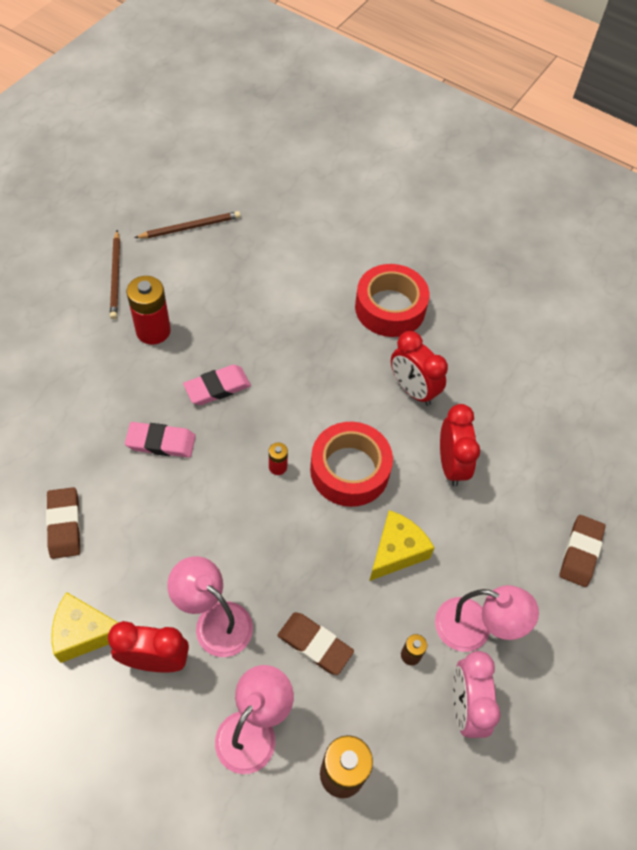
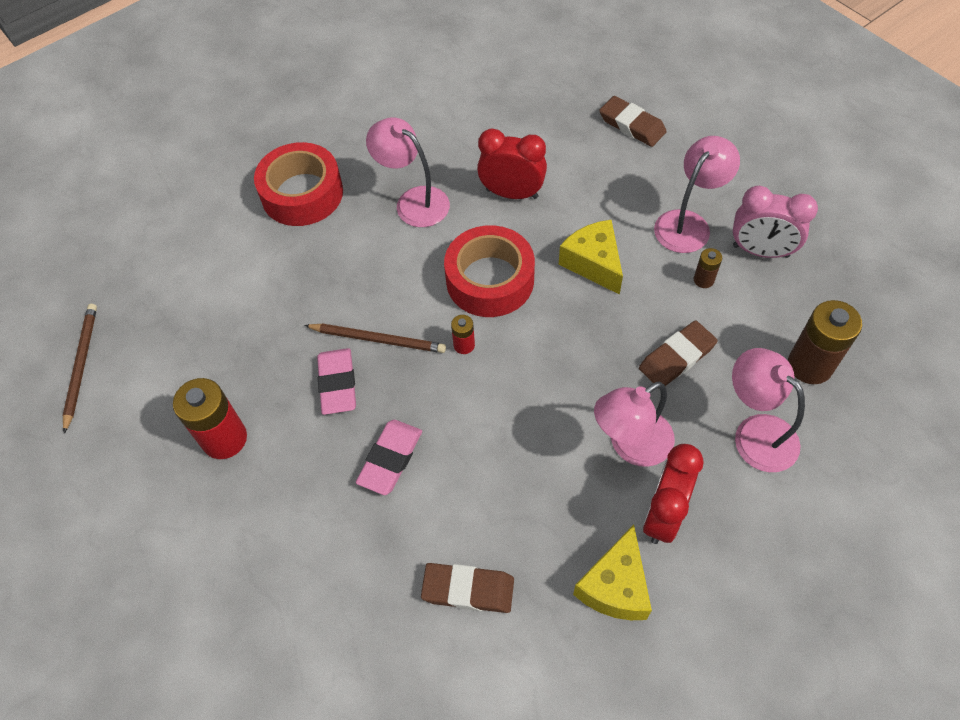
camera: 65 degrees left, 0 degrees up
brown pencil [110,230,120,319] -> brown pencil moved to [304,323,446,353]
red clock [391,331,448,406] -> pink lamp [366,117,450,227]

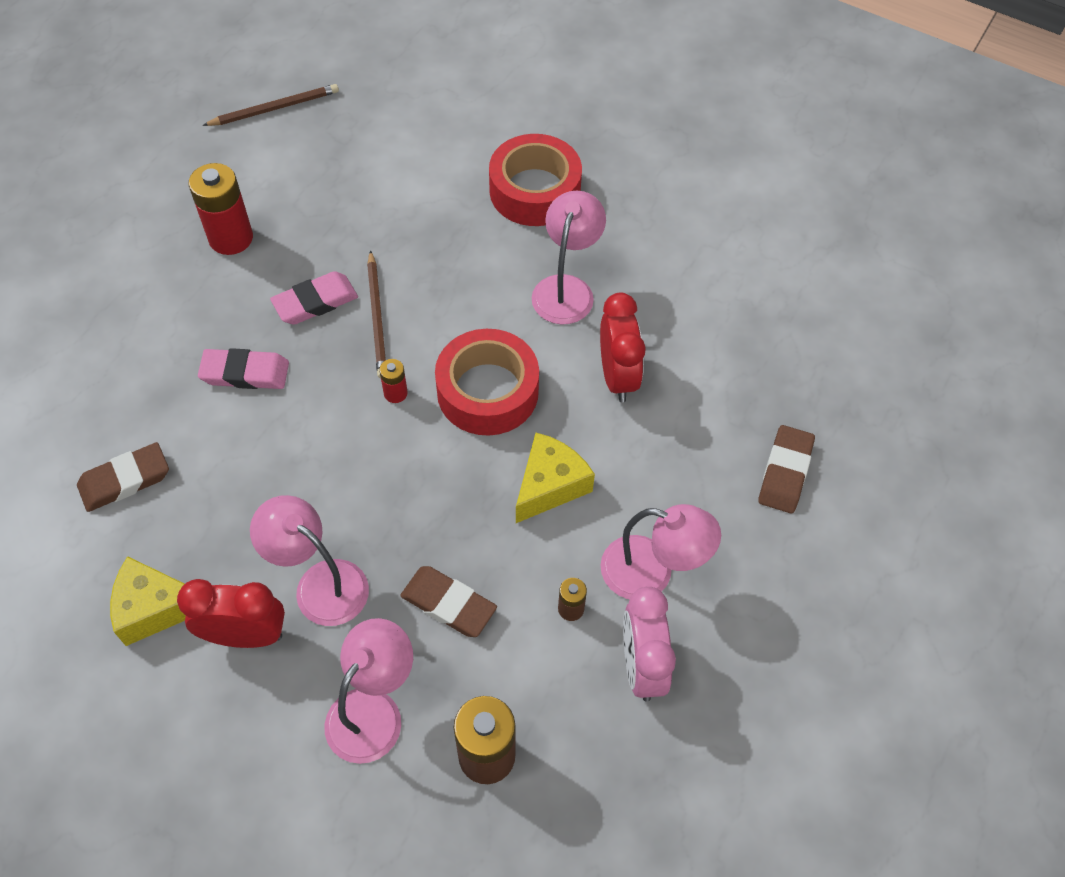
camera: 65 degrees right, 0 degrees up
brown eraser [421,563,514,613] -> brown eraser turned 75 degrees clockwise [77,442,169,512]

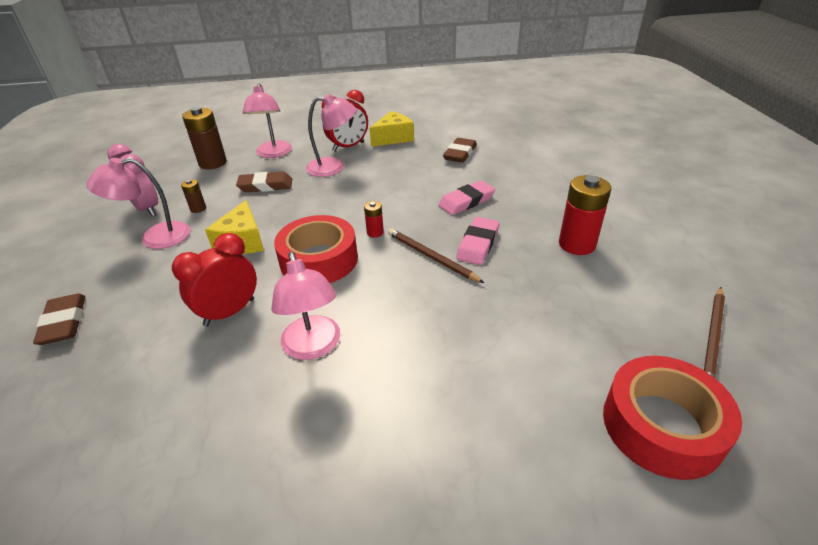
camera: 145 degrees right, 20 degrees down
red tape [489,134,582,226] -> red tape moved to [603,356,742,480]
red clock [600,293,646,402] -> red clock turned 90 degrees clockwise [172,233,257,327]

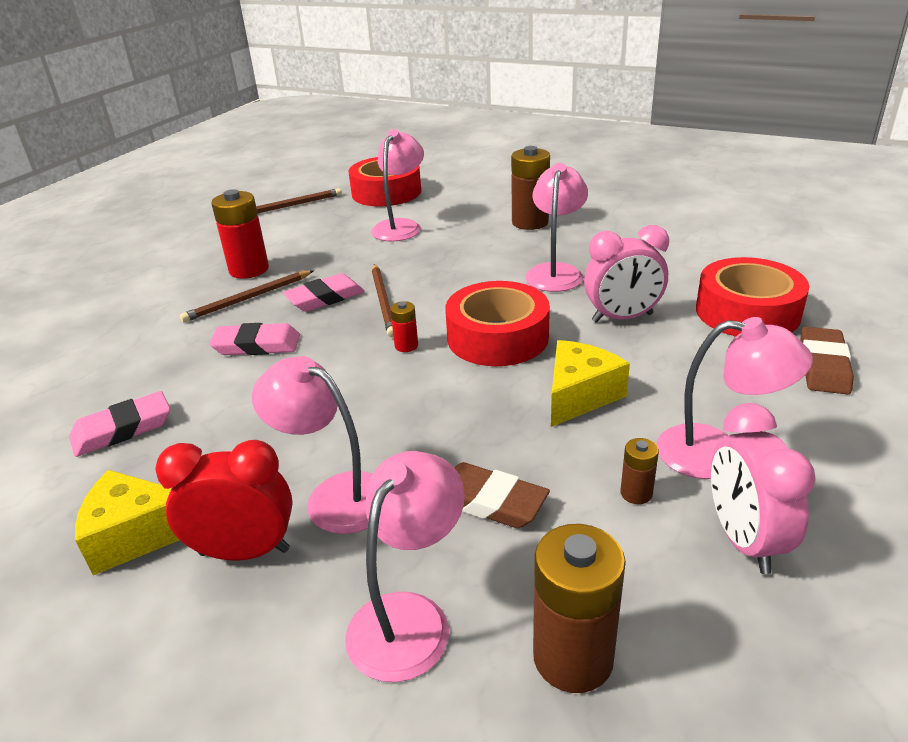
camera: 145 degrees left, 5 degrees down
red clock [172,233,257,327] -> pink clock [584,225,669,323]
brown eraser [443,138,477,163] -> pink eraser [69,391,170,457]
none -> brown pencil [180,270,314,323]
none -> pink lamp [371,129,424,242]
none -> brown battery [511,146,550,230]
none -> red tape [696,257,809,336]

